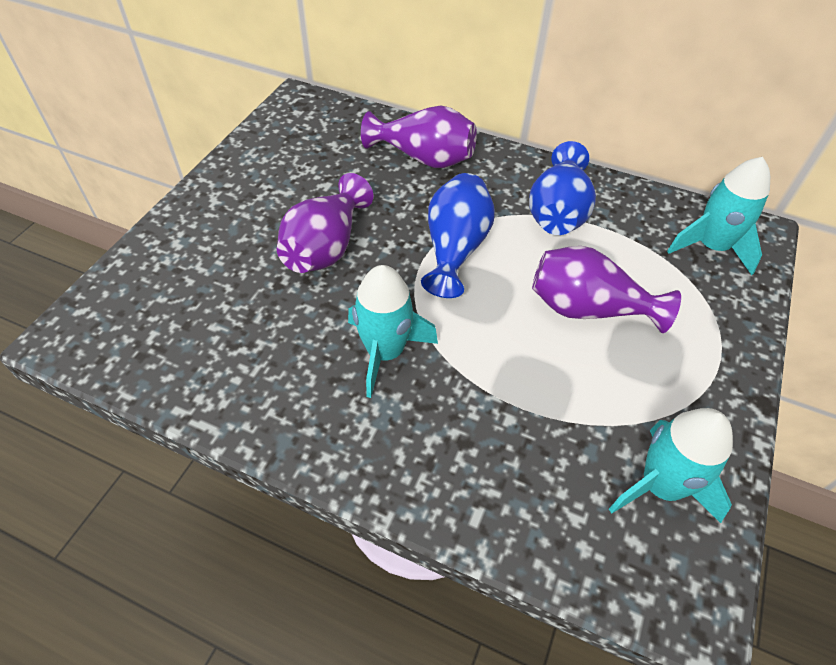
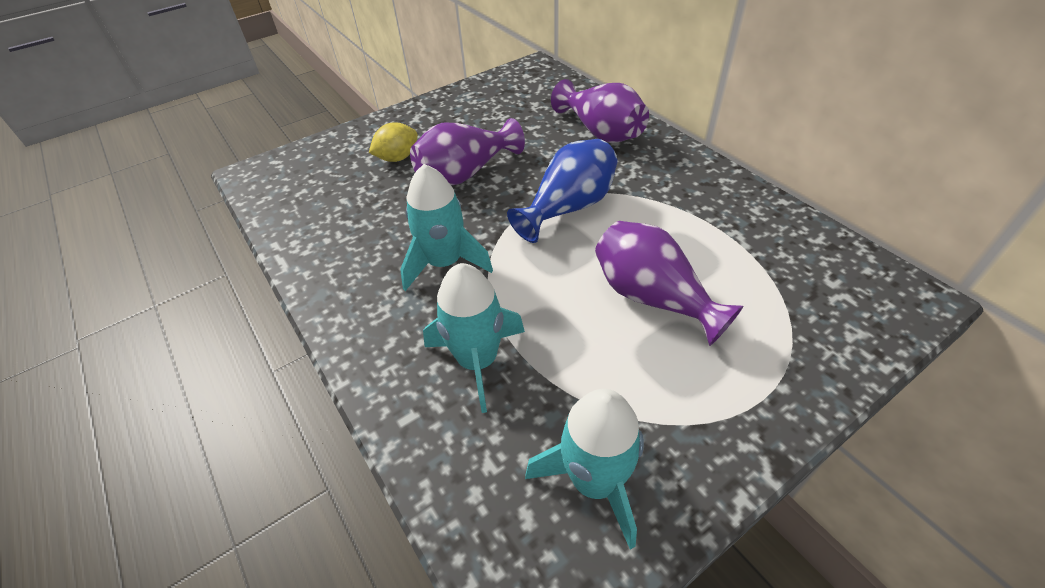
camera: 35 degrees right, 5 degrees down
blue vase [529,141,596,235] -> none
turquoise rocket [667,157,770,275] -> turquoise rocket moved to [423,263,525,413]
none -> yellow lemon [369,123,418,162]

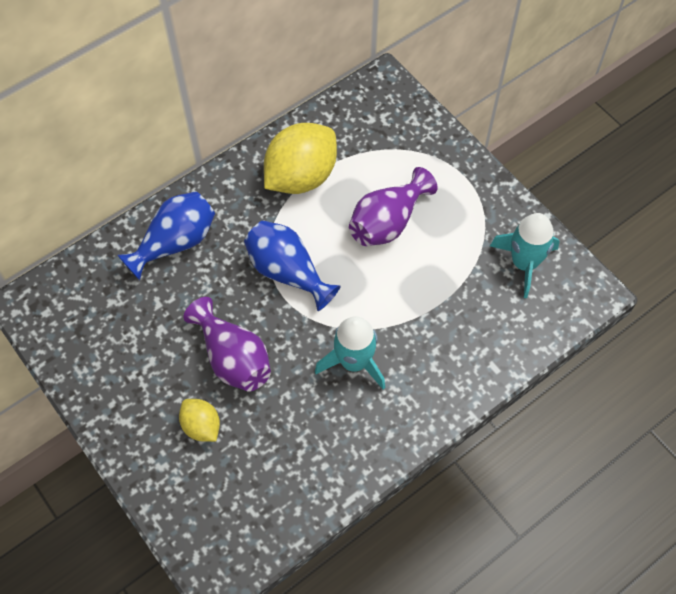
camera: 95 degrees left, 15 degrees up
turquoise rocket [423,263,525,413] -> none
purple vase [551,79,649,143] -> blue vase [117,191,215,280]
none -> yellow lemon [264,123,337,194]

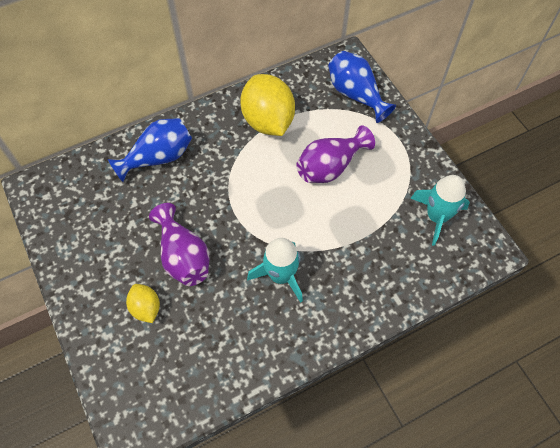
camera: 10 degrees right, 0 degrees up
blue vase [244,220,341,311] -> blue vase moved to [328,51,396,123]
yellow lemon [264,123,337,194] -> yellow lemon turned 75 degrees counterclockwise [240,74,295,136]

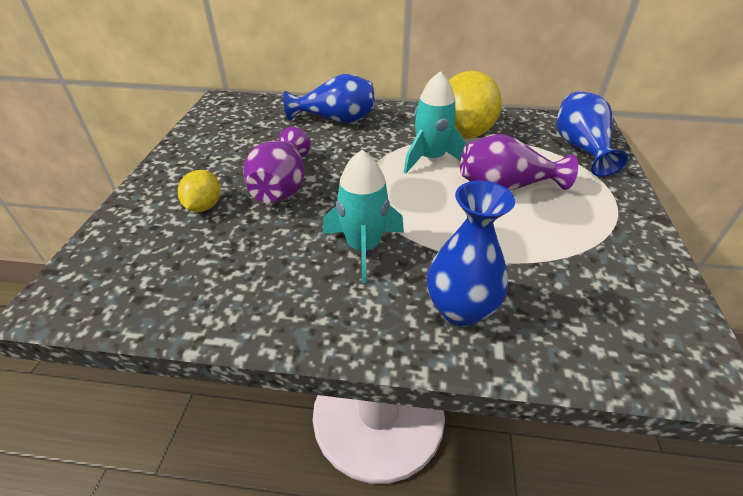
camera: 35 degrees right, 20 degrees down
turquoise rocket [411,175,470,246] -> turquoise rocket moved to [404,71,466,174]
none -> blue vase [427,180,515,327]

